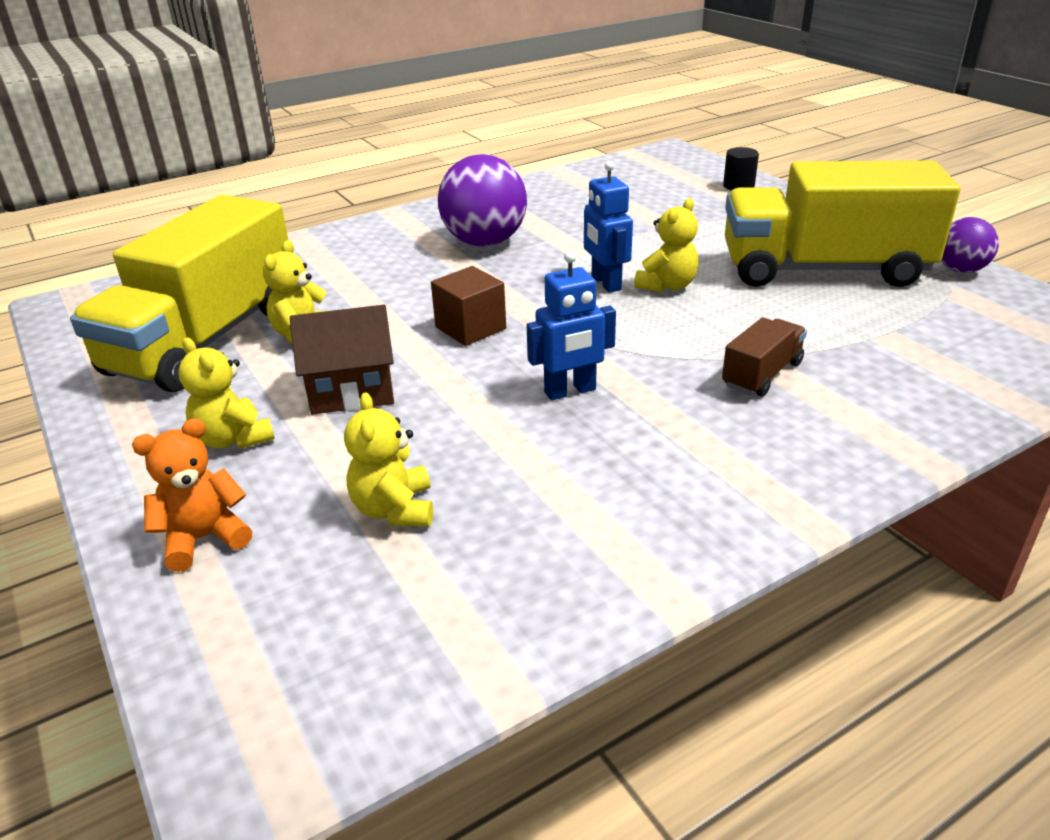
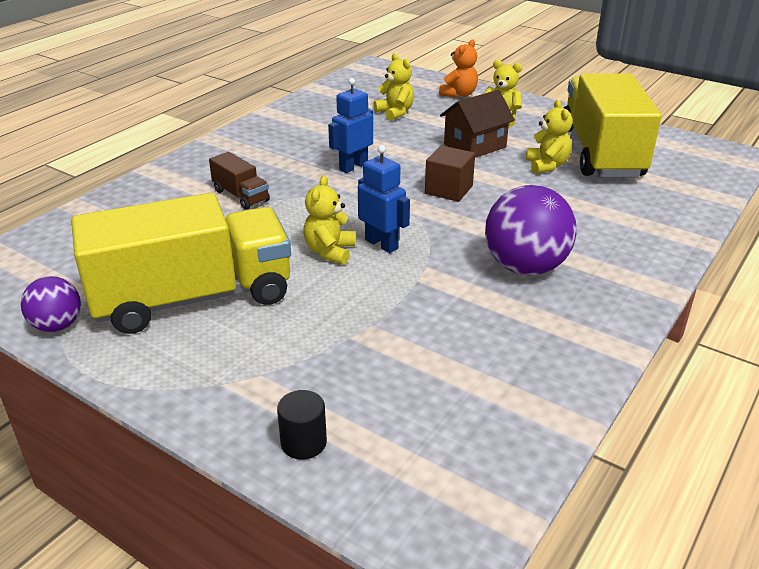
camera: 155 degrees right, 0 degrees up
brown truck [722,317,807,397] -> brown truck turned 60 degrees counterclockwise [209,152,270,210]

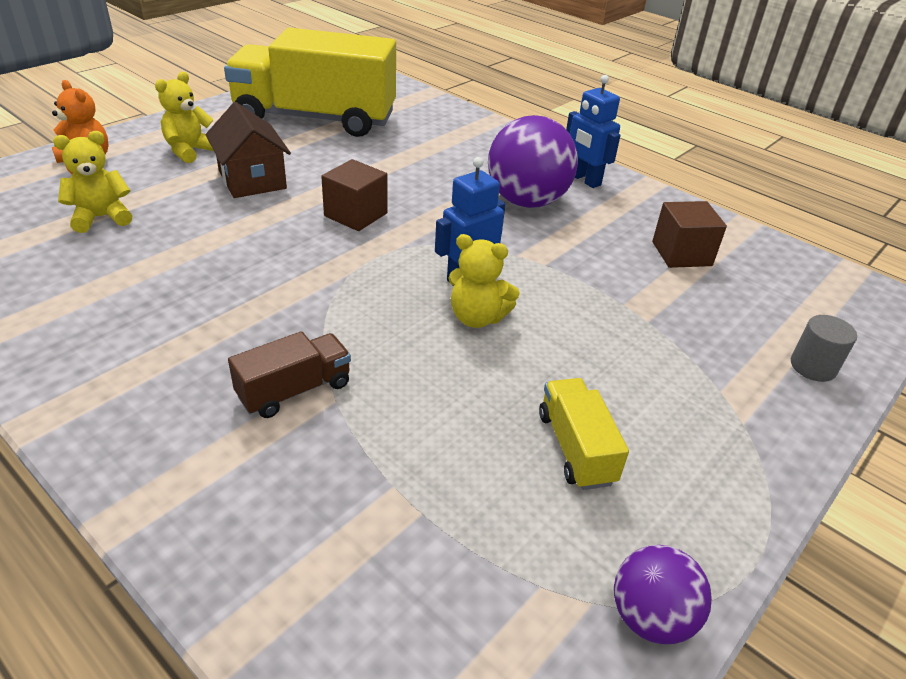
camera: 85 degrees left, 5 degrees up
yellow truck [71,193,291,334] -> yellow truck [539,378,629,490], size x0.43
black cylinder [277,390,327,460] -> grey cylinder [791,315,857,382]
blue robot [328,78,373,173] -> blue robot moved to [566,75,621,188]
yellow teddy bear [526,100,573,174] -> none
none -> brown cube [652,201,727,268]

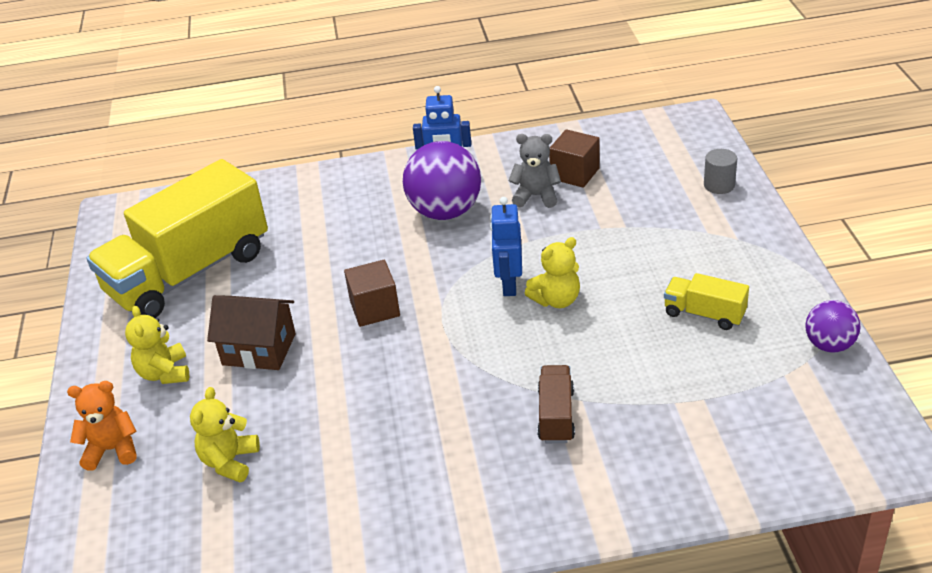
camera: 45 degrees left, 0 degrees up
none -> grey teddy bear [508,134,561,208]

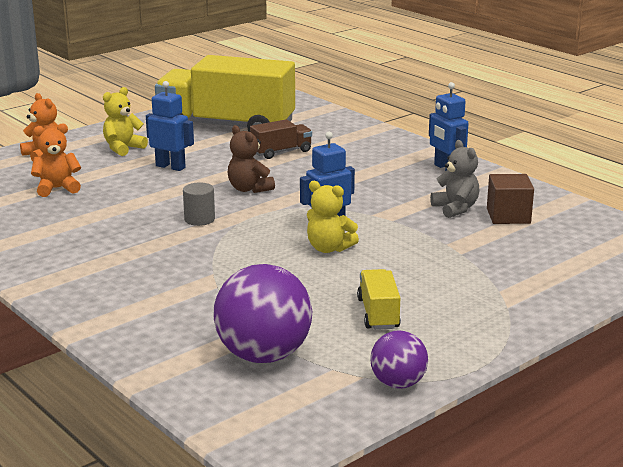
camera: 55 degrees right, 15 degrees down
yellow teddy bear [190,387,260,482] -> orange teddy bear [31,123,81,197]
brown house [207,295,296,370] -> blue robot [146,81,194,171]
brown cube [344,260,400,327] -> brown teddy bear [228,125,275,193]
purple ball [403,141,481,220] -> purple ball moved to [213,264,312,363]
brown truck [537,365,575,443] -> brown truck moved to [250,119,312,159]
grey cylinder [704,149,737,194] -> grey cylinder moved to [183,182,215,226]

